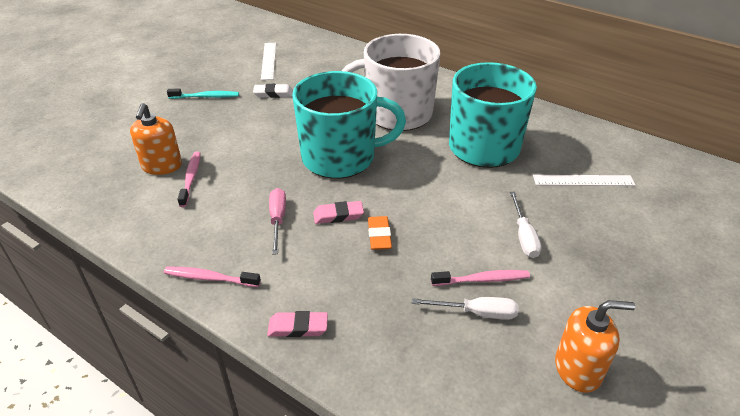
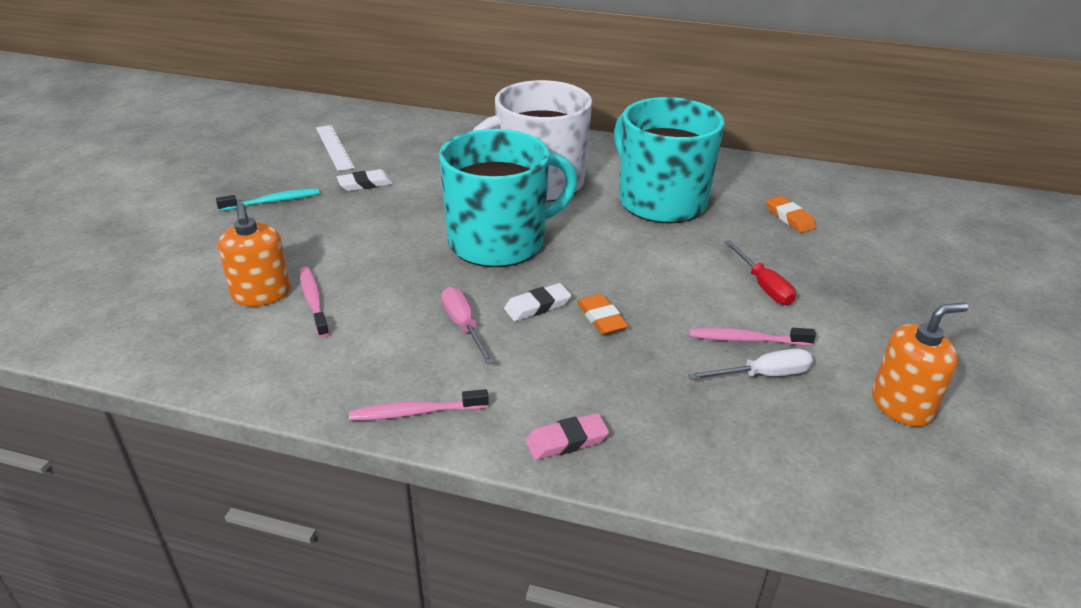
camera: 20 degrees left, 5 degrees down
pink eraser [313,201,364,224] -> white eraser [504,283,571,321]
pink toothbrush [431,270,530,286] -> pink toothbrush turned 150 degrees counterclockwise [689,328,816,346]
white screwdriver [510,192,541,258] -> red screwdriver [724,240,796,305]
white ruler [533,175,636,186] -> orange eraser [766,196,816,233]

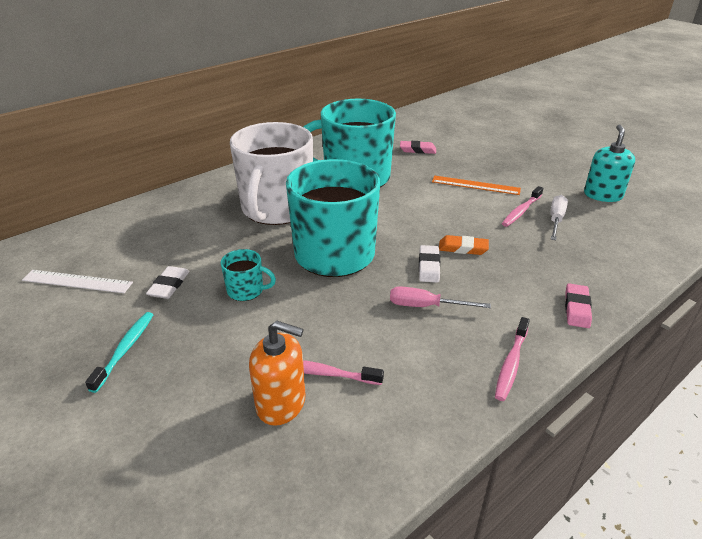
camera: 55 degrees left, 0 degrees up
red screwdriver [724,240,796,305] -> orange ruler [432,176,521,195]
orange eraser [766,196,816,233] -> pink eraser [400,141,436,154]
orange soap dispenser [872,302,968,427] -> turquoise soap dispenser [584,124,635,202]
none -> turquoise mug [221,249,276,301]

